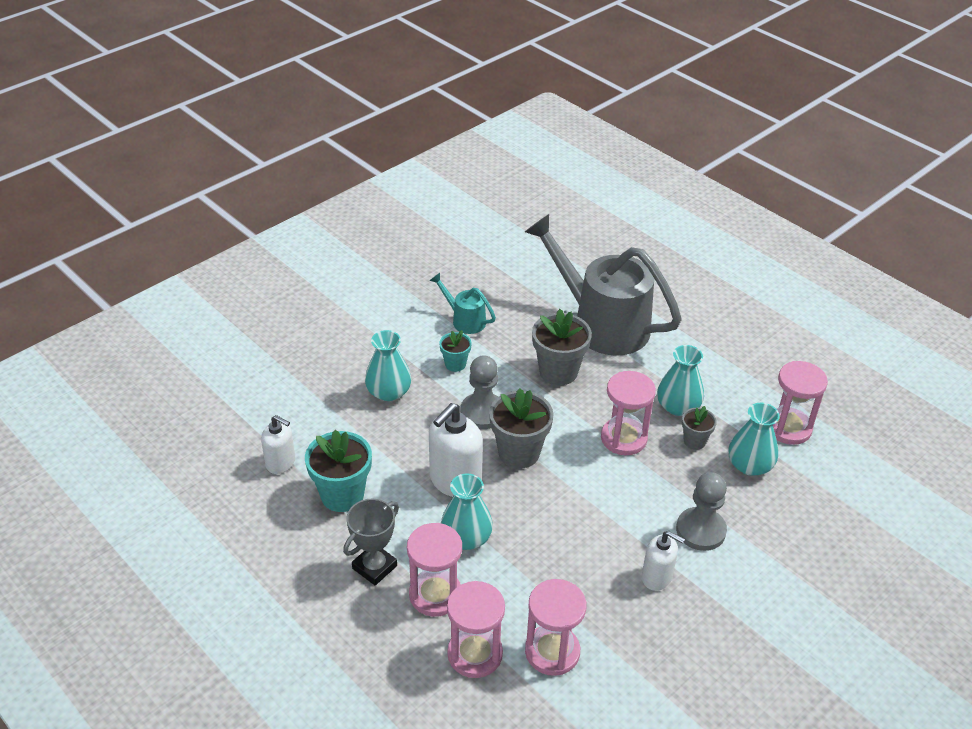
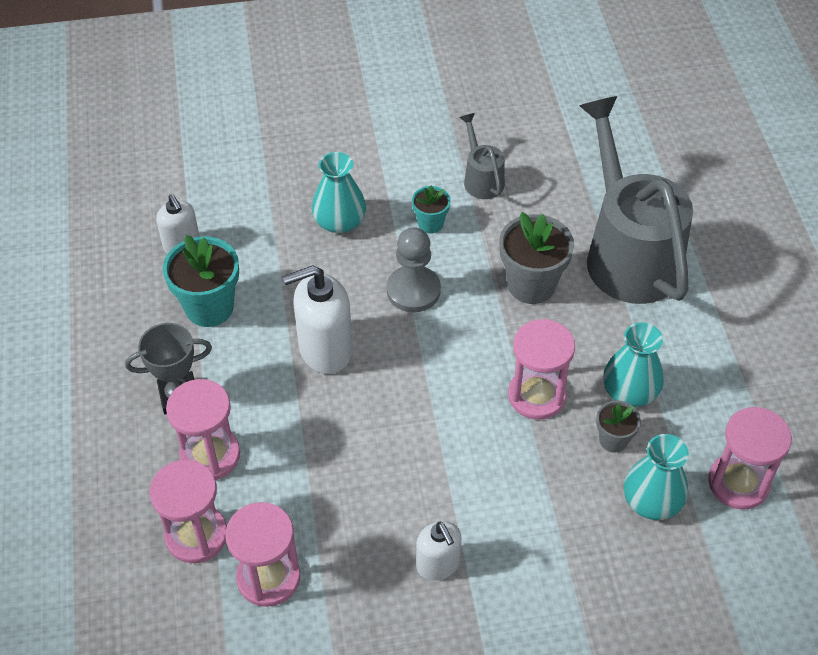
camera: 35 degrees right, 10 degrees up
turquoise watering can [429,273,496,334] -> grey watering can [459,113,505,199]
turquoise vase [441,474,493,550] -> none
grey flower pot [489,389,553,469] -> none
grey pawn [676,472,727,551] -> none

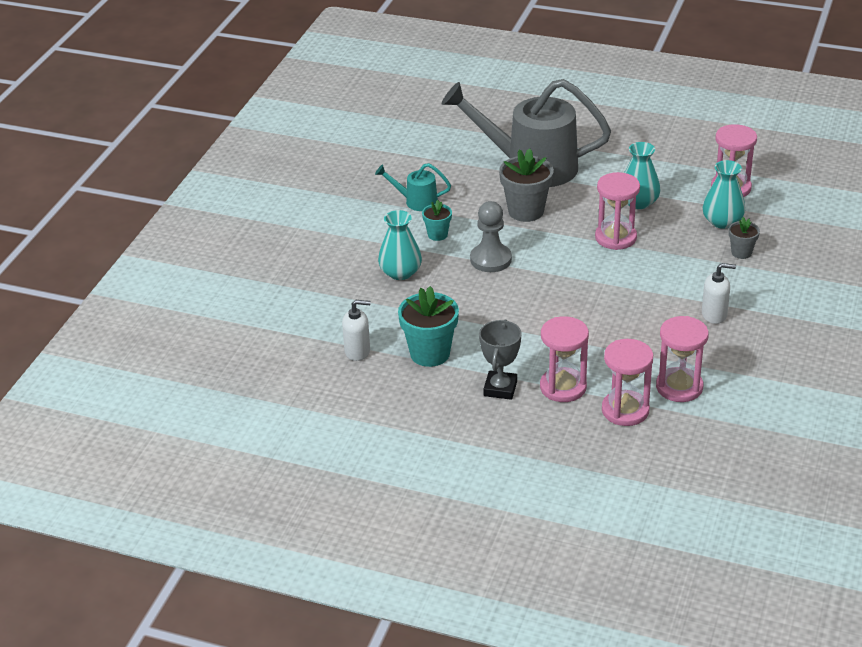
camera: 60 degrees left, 15 degrees down
white soap dispenser [282,265,353,374] -> none
grey watering can [459,113,505,199] -> turquoise watering can [375,163,451,211]
grey flower pot [596,400,641,453] -> grey flower pot moved to [728,217,760,259]

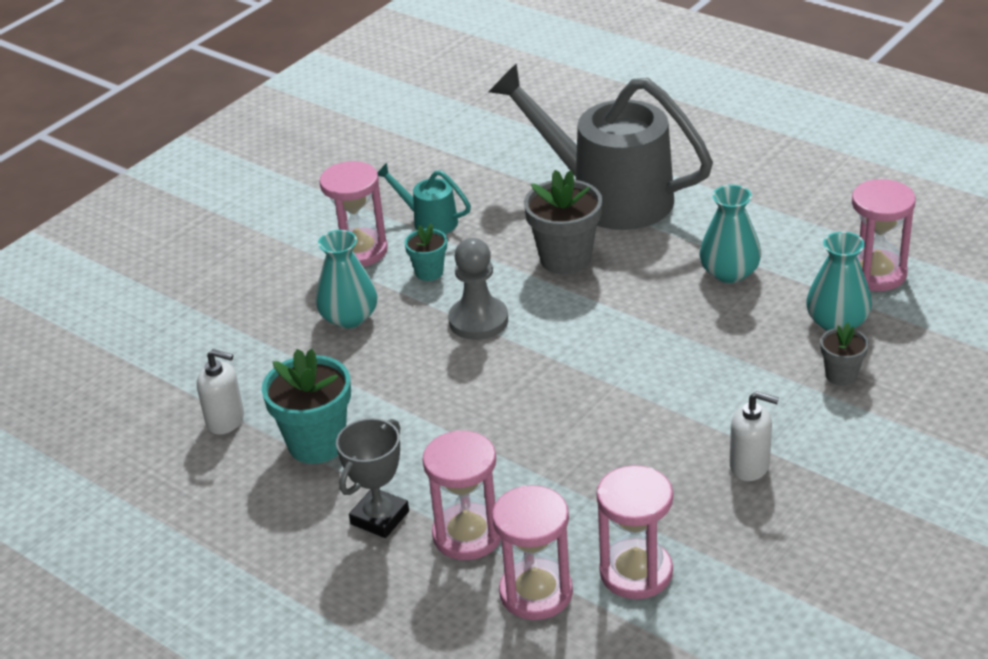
camera: 20 degrees right, 0 degrees up
pink hourglass [595,172,640,250] -> pink hourglass moved to [319,161,388,267]

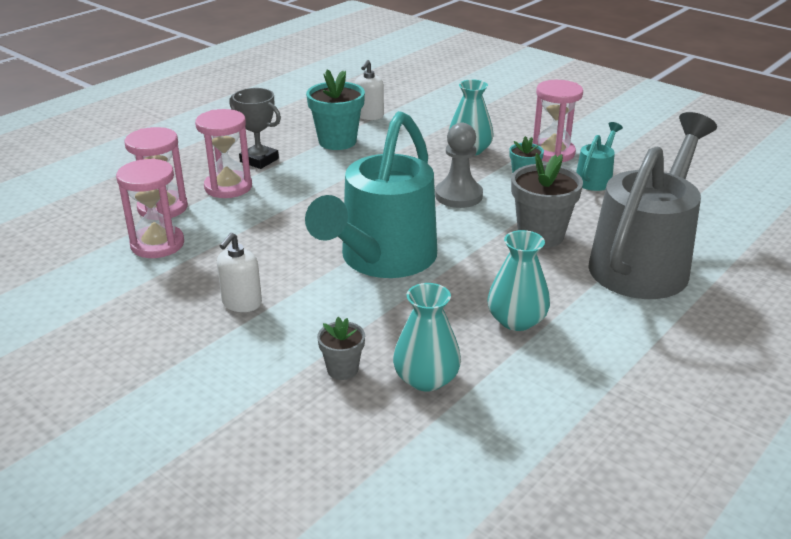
camera: 90 degrees right, 5 degrees down
pink hourglass [852,179,916,291] -> none
none -> turquoise watering can [305,111,437,278]

